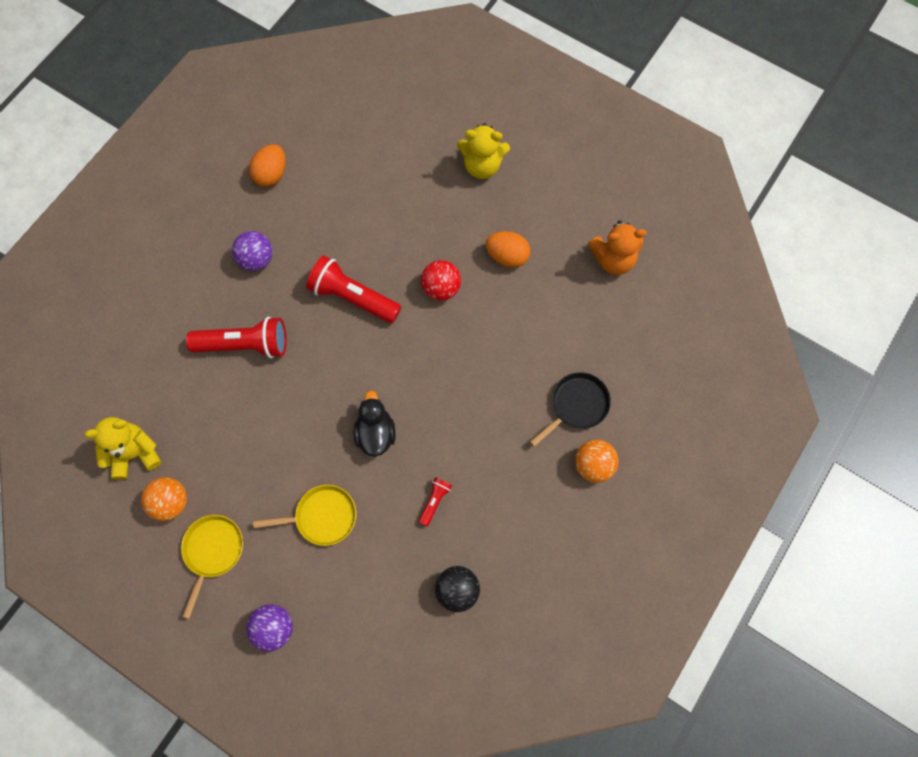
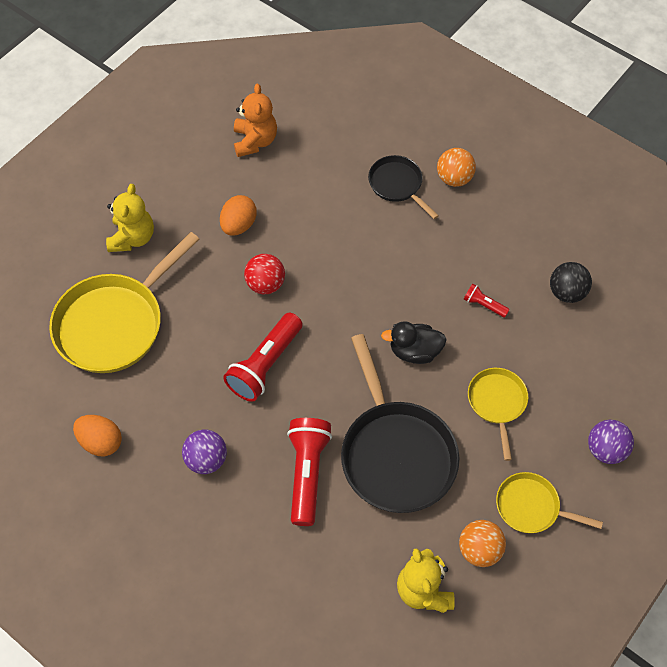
camera: 85 degrees left, 10 degrees down
none -> yellow pan [49,232,199,373]
none -> black pan [341,334,460,513]

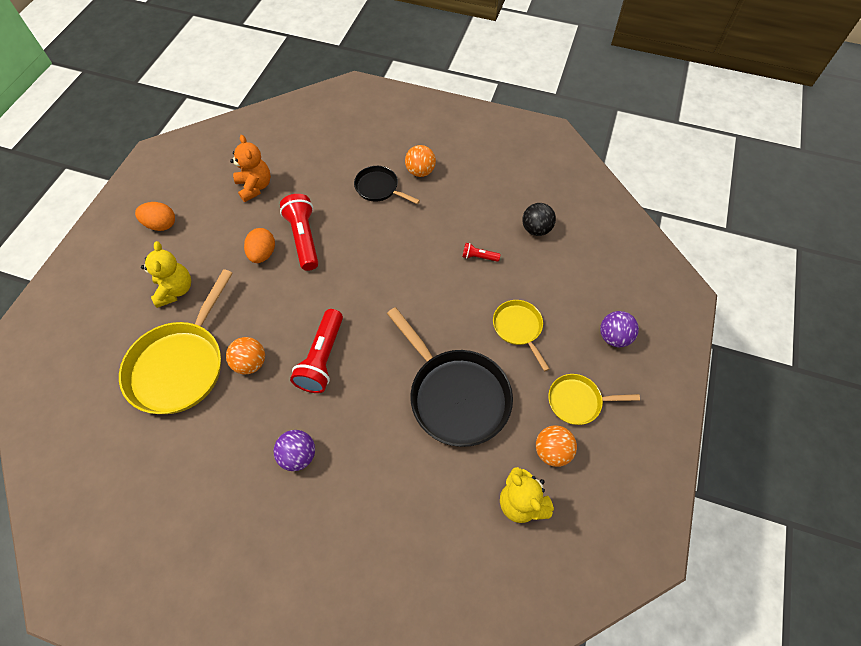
camera: 20 degrees left, 0 degrees up
orange egg [73,415,122,456] -> orange egg moved to [135,202,175,231]
red ball [244,254,285,294] -> none
red flashlight [287,418,332,526] -> red flashlight moved to [280,194,318,271]
black duck [381,321,447,364] -> none
none -> orange ball [226,337,265,374]

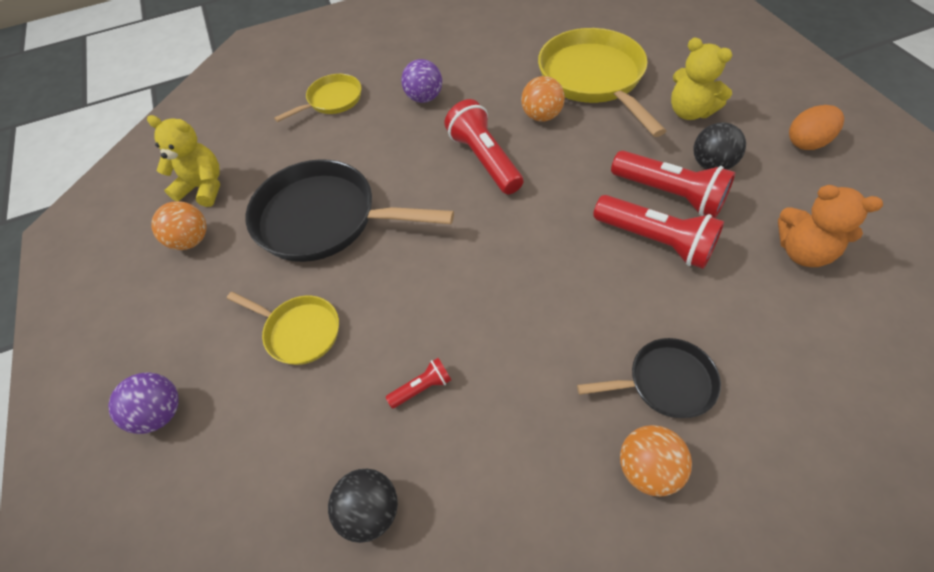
camera: 145 degrees right, 5 degrees down
orange egg [244,228,275,263] -> red flashlight [611,151,736,218]
yellow pan [548,374,640,425] -> yellow pan moved to [274,74,361,122]
none -> black ball [694,122,746,170]

